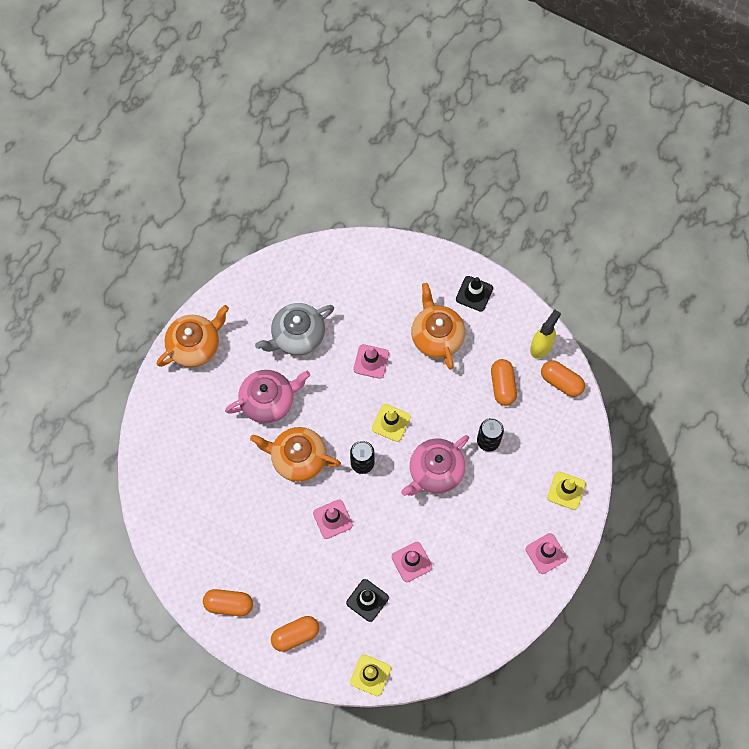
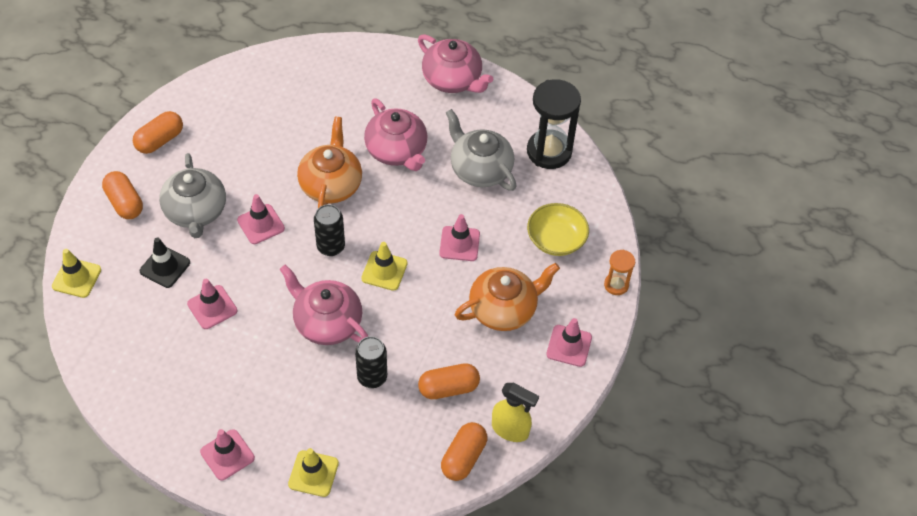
camera: 80 degrees right, 15 degrees down
orange teapot [157,305,229,367] -> pink teapot [418,34,493,93]
orange capsule [203,589,253,616] -> orange capsule turned 45 degrees clockwise [133,111,183,154]
black traffic cone [456,276,493,312] -> pink traffic cone [546,318,592,367]
none -> grey teapot [159,153,226,238]
none -> black hourglass [527,79,581,169]
none -> yellow bowl [527,203,589,256]
none -> orange hourglass [604,249,635,295]

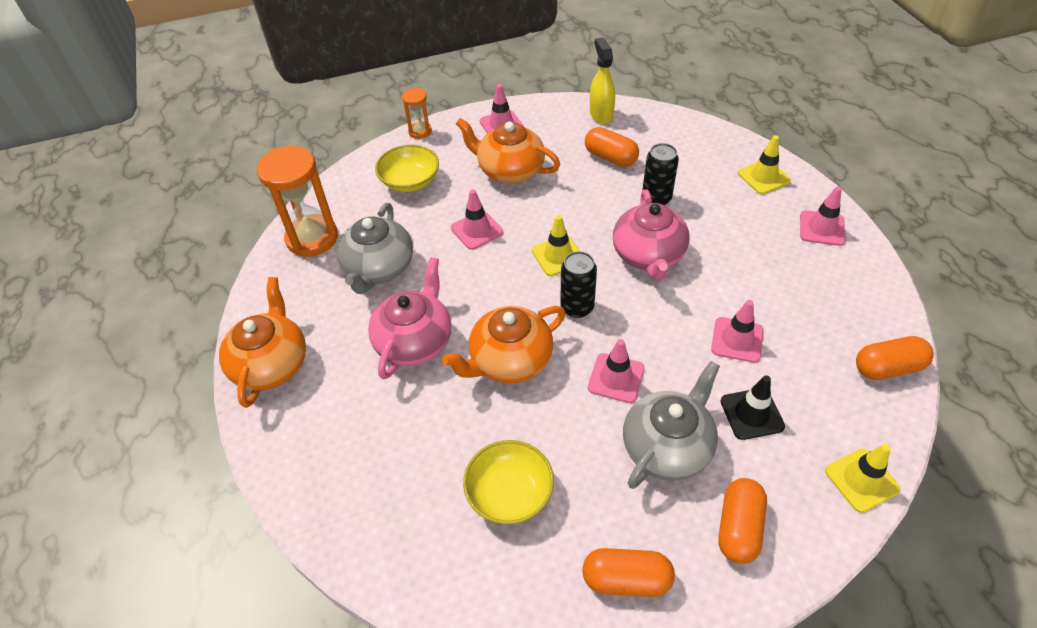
camera: 125 degrees left, 5 degrees down
pink teapot [418,34,493,93] -> orange teapot [219,277,306,408]
orange capsule [441,422,487,481] -> orange capsule moved to [856,336,934,380]
black hourglass [527,79,581,169] -> orange hourglass [257,146,338,257]
none -> yellow bowl [463,440,554,524]

